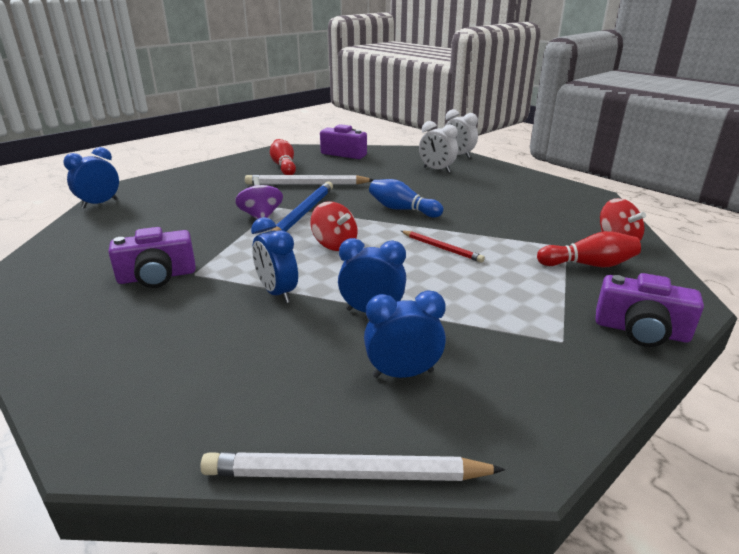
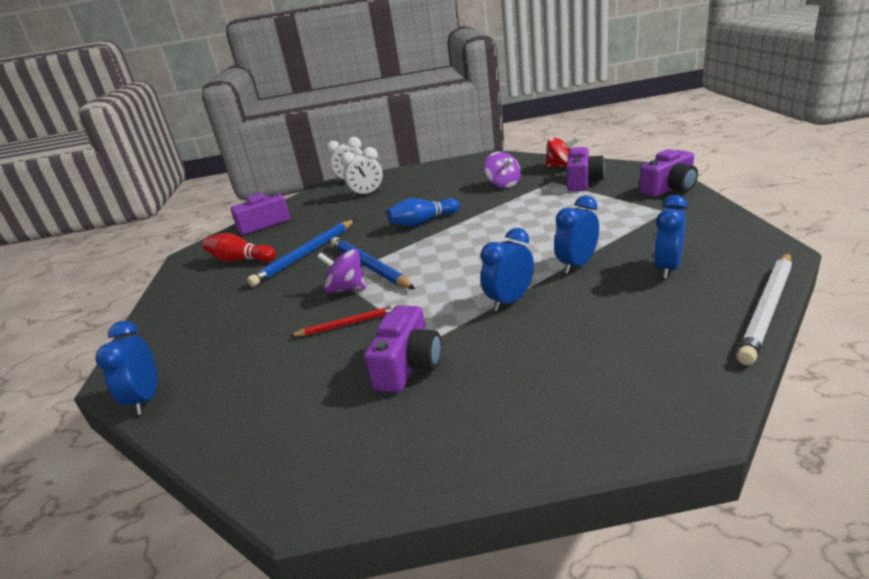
camera: 50 degrees left, 0 degrees up
white pencil [245,175,374,185] -> blue pencil [247,219,355,287]
blue clock [251,217,298,303] -> blue clock turned 135 degrees clockwise [481,228,534,311]
red spinning top [310,201,358,251] -> none
red pencil [401,231,485,263] -> red pencil moved to [290,305,396,337]
red bowling pin [537,231,641,267] -> purple camera [567,147,605,191]
none -> purple spinning top [484,152,521,188]

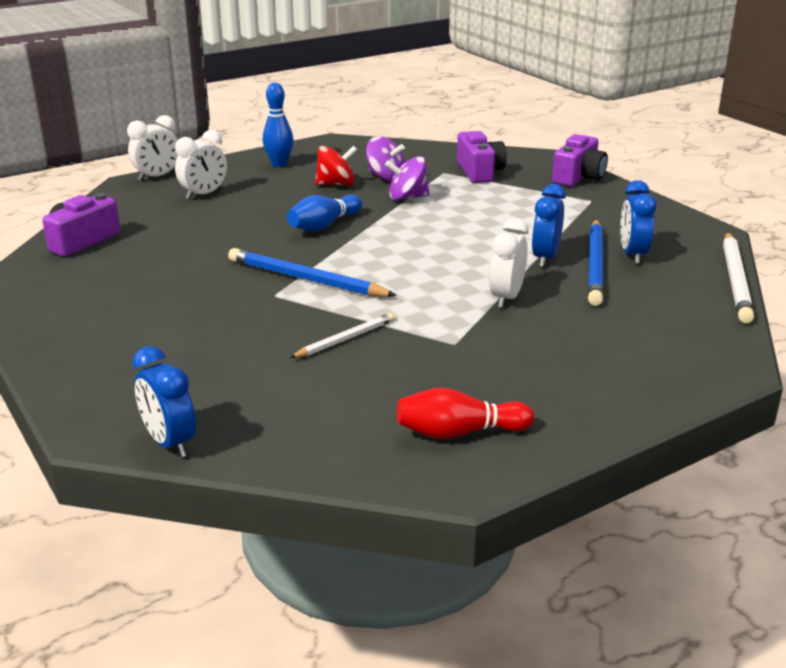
camera: 30 degrees left, 0 degrees up
red bowling pin [203,233,276,262] -> red bowling pin moved to [397,387,534,439]
blue pencil [247,219,355,287] -> blue pencil moved to [588,220,603,306]
red pencil [290,305,396,337] -> white pencil [290,313,394,358]
purple spinning top [317,249,366,293] -> purple spinning top moved to [385,156,430,201]
purple camera [364,305,442,393] -> none
blue clock [481,228,534,311] -> white clock [489,218,528,308]
red spinning top [545,137,579,167] -> red spinning top moved to [315,146,357,186]
none -> blue bowling pin [263,83,294,167]

